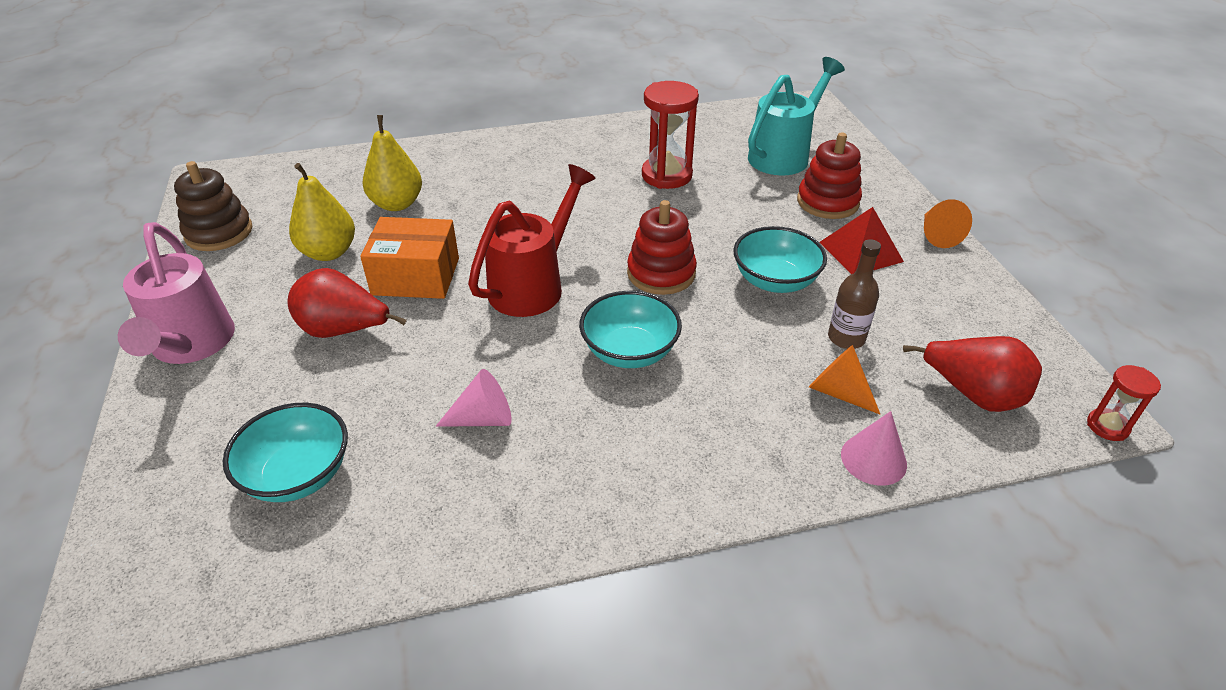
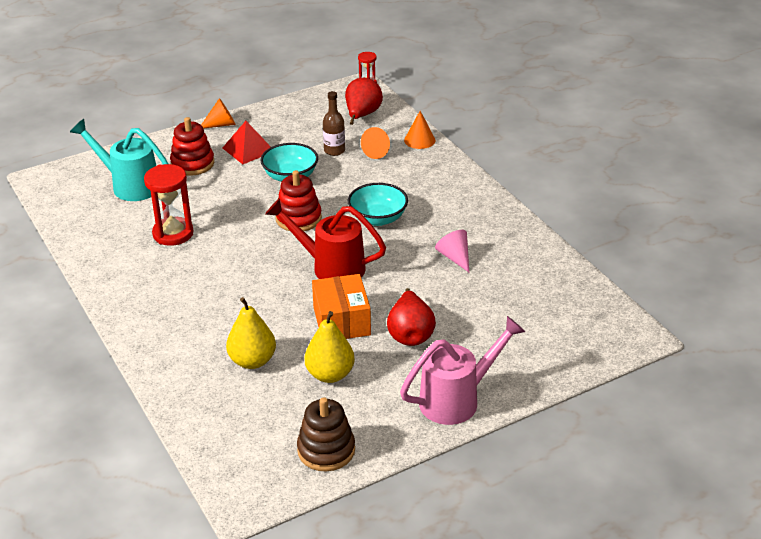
camera: 105 degrees left, 5 degrees down
turquoise bowl [223,403,348,502] -> none
pink cone [841,411,907,486] -> orange cone [404,111,435,149]

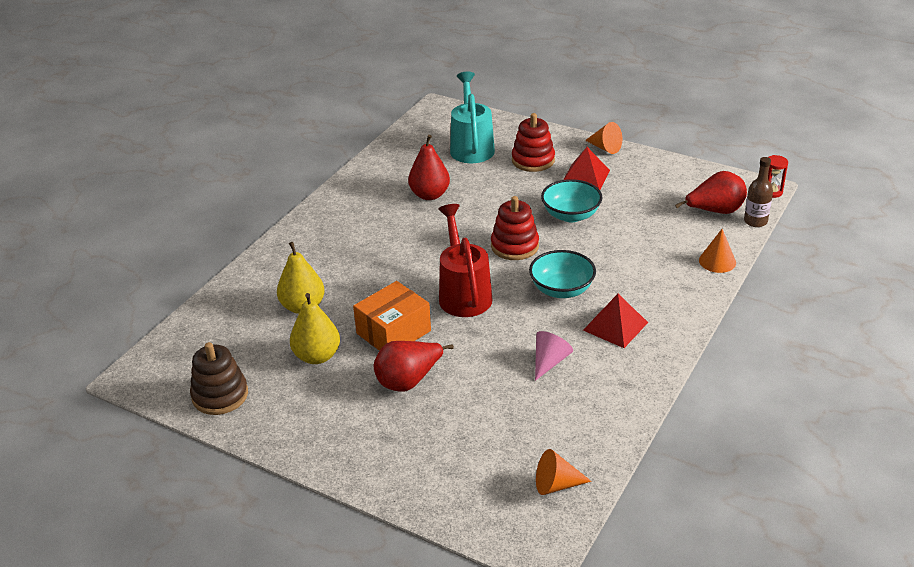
camera: 60 degrees right, 0 degrees up
red hourglass [144,164,193,246] -> red pear [408,135,450,200]
brown bottle [323,91,345,156] -> brown bottle moved to [744,157,773,227]
orange cone [361,127,390,159] -> orange cone moved to [536,449,592,495]
pink watering can [400,316,525,425] -> none
none -> red pyramid [583,294,648,348]

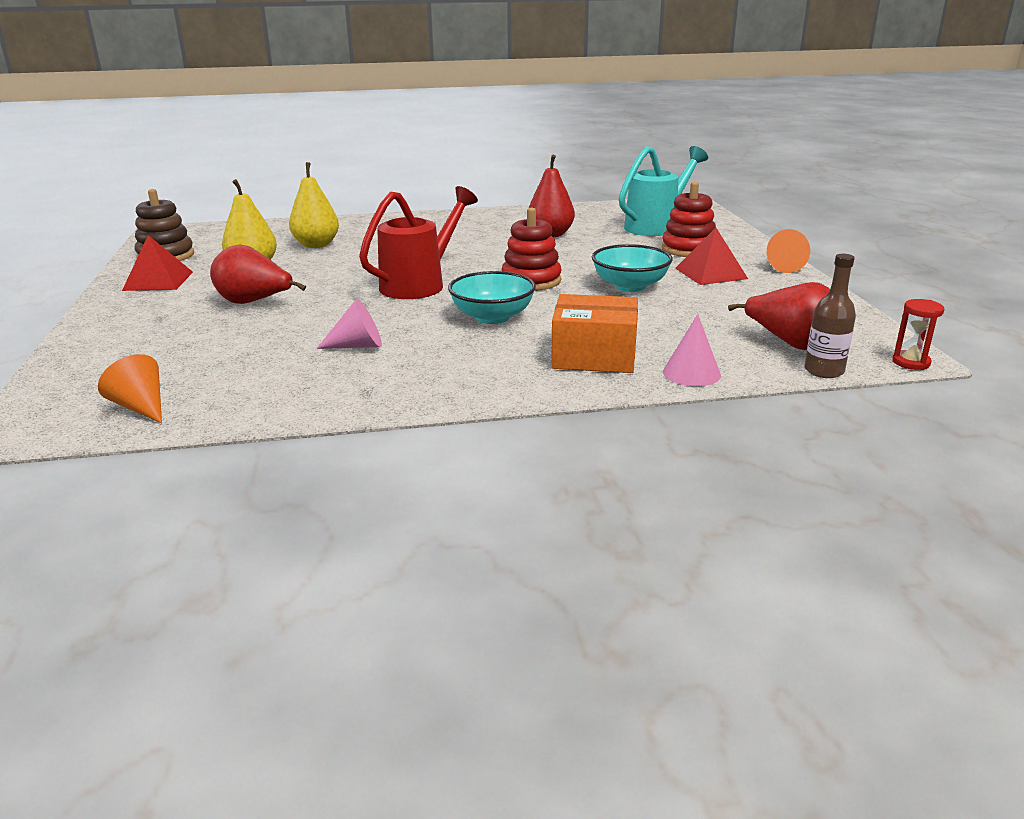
camera: 50 degrees right, 10 degrees down
orange box [353,281,431,351] -> orange box moved to [551,294,638,373]
red pyramid [583,294,648,348] -> red pyramid moved to [122,235,193,291]
orange cone [699,229,736,273] -> pink cone [663,314,721,386]

